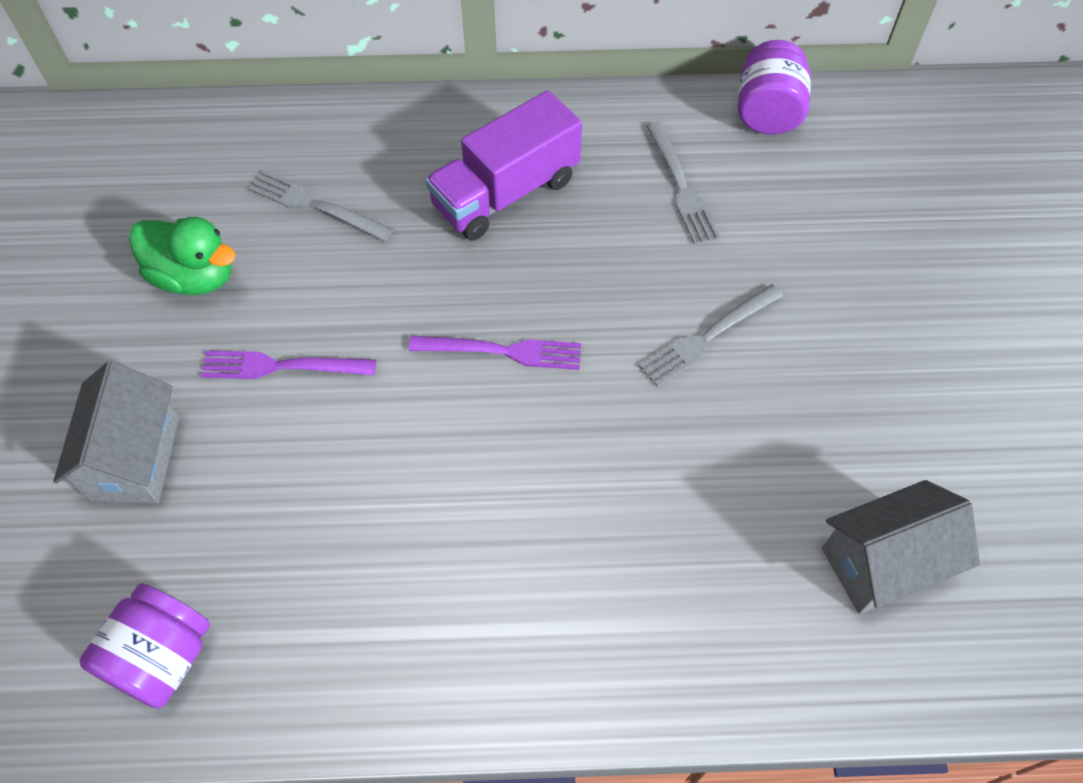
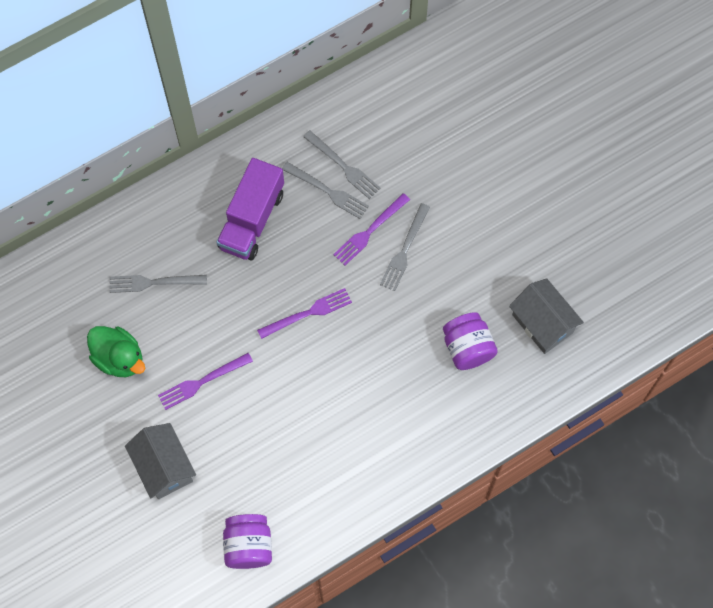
camera: 30 degrees left, 10 degrees up
green duck [129,217,236,295] -> green duck turned 45 degrees clockwise [87,326,145,377]
purple jar [738,40,811,135] -> purple jar moved to [443,312,498,370]
grey house [822,480,980,614] -> grey house turned 75 degrees counterclockwise [509,278,584,354]
none -> grey fork [282,162,369,219]
none -> purple fork [333,193,410,265]

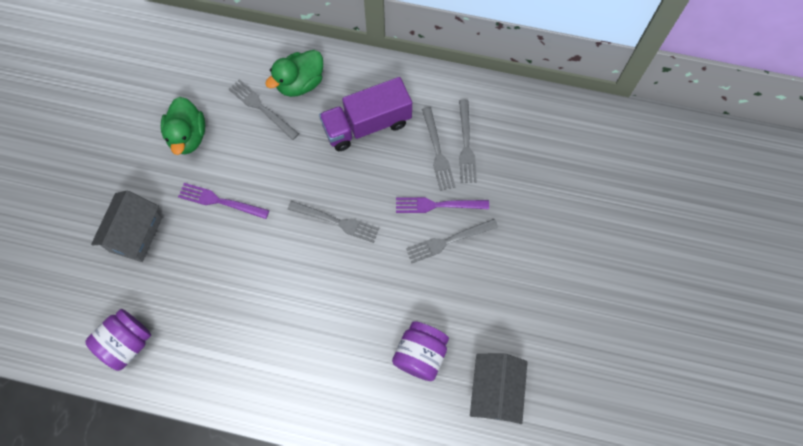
camera: 45 degrees right, 0 degrees up
purple fork [257,288,352,339] -> grey fork [288,201,379,243]
none -> green duck [265,50,323,97]

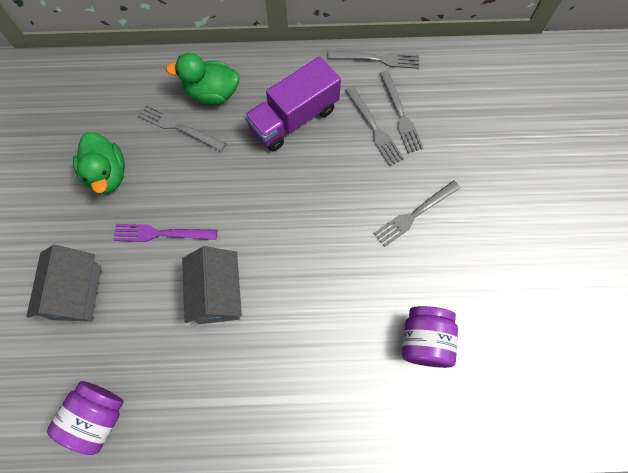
camera: 15 degrees left, 0 degrees up
green duck [265,50,323,97] -> green duck turned 60 degrees clockwise [166,53,240,105]
grey fork [288,201,379,243] -> grey fork moved to [328,51,419,69]
purple fork [396,197,489,213] -> none
grey house [470,353,528,424] -> grey house moved to [182,246,242,324]

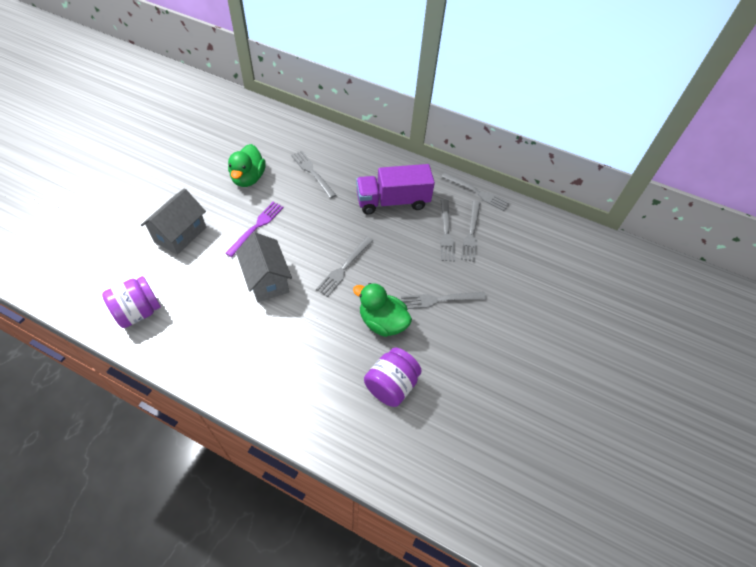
camera: 25 degrees right, 15 degrees down
purple fork [113,224,217,242] -> purple fork turned 90 degrees clockwise [225,202,284,257]
green duck [166,53,240,105] -> green duck moved to [353,283,412,337]
grey house [182,246,242,324] -> grey house turned 45 degrees counterclockwise [236,232,292,302]
none -> grey fork [316,237,373,297]

